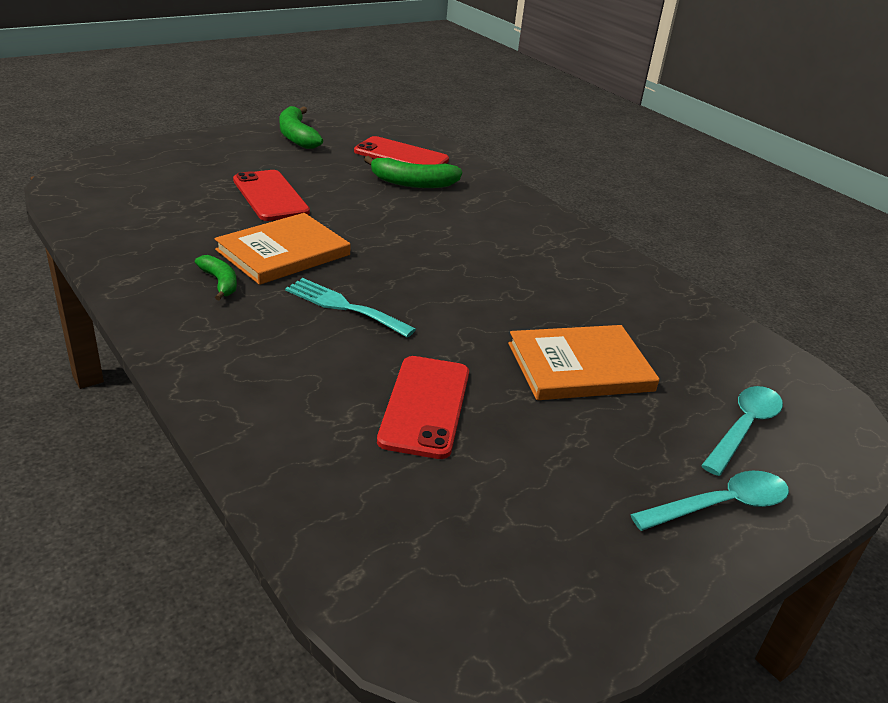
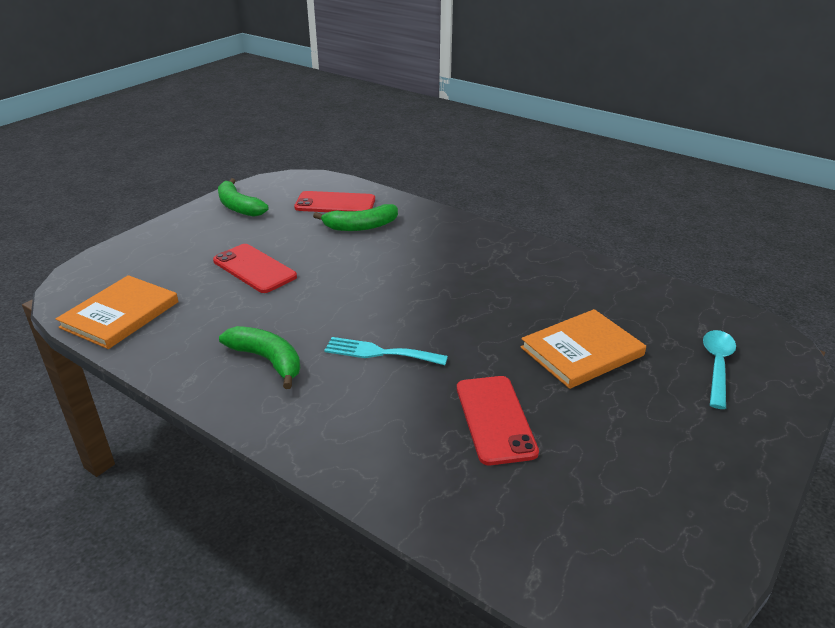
camera: 15 degrees left, 0 degrees up
green banana [195,255,237,300] -> green banana [219,326,300,389], size x1.63
orange book [214,213,351,285] -> orange book moved to [56,275,179,349]
turquoise spoon [630,471,789,531] -> none

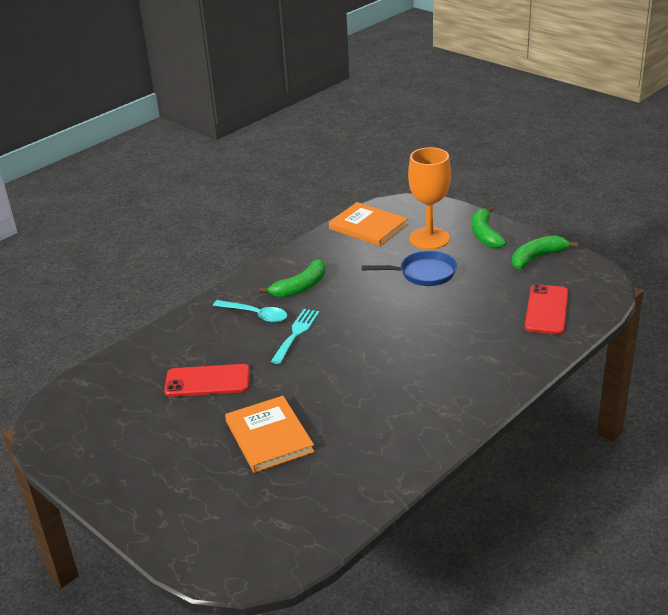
camera: 100 degrees right, 0 degrees up
red phone [213,244,297,293] -> blue pan [362,251,457,286]
green banana [313,204,398,231] -> green banana moved to [472,206,506,248]
turquoise spoon [703,330,736,409] -> turquoise spoon moved to [213,300,287,322]
none -> orange goblet [408,147,451,250]

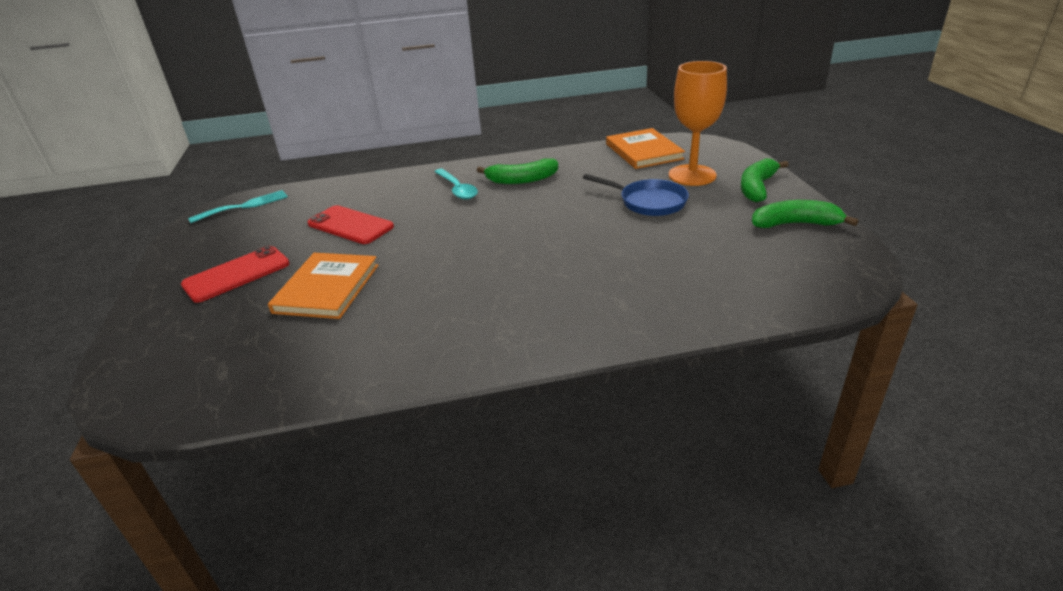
camera: 35 degrees right, 0 degrees up
turquoise fork [271,309,320,364] -> turquoise fork moved to [188,190,288,223]
red phone [525,284,568,334] -> red phone moved to [181,246,290,303]

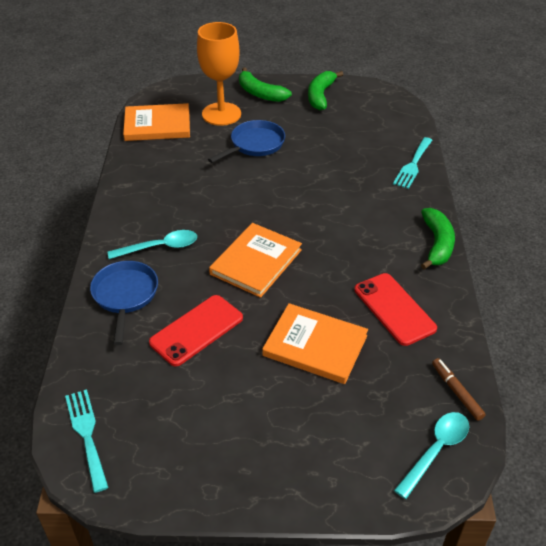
camera: 80 degrees left, 10 degrees up
red phone [181,246,290,303] -> red phone moved to [354,273,437,346]
green banana [477,158,558,184] -> green banana moved to [421,208,455,269]
none -> blue pan [90,261,158,345]
none -> orange book [209,223,302,298]
none -> turquoise fork [393,137,433,189]
none -> turquoise spoon [394,412,469,499]
none -> brown marker [432,358,486,421]

